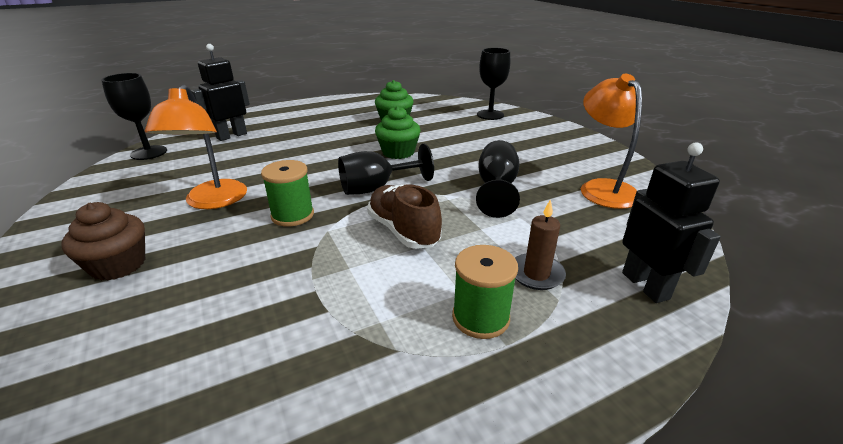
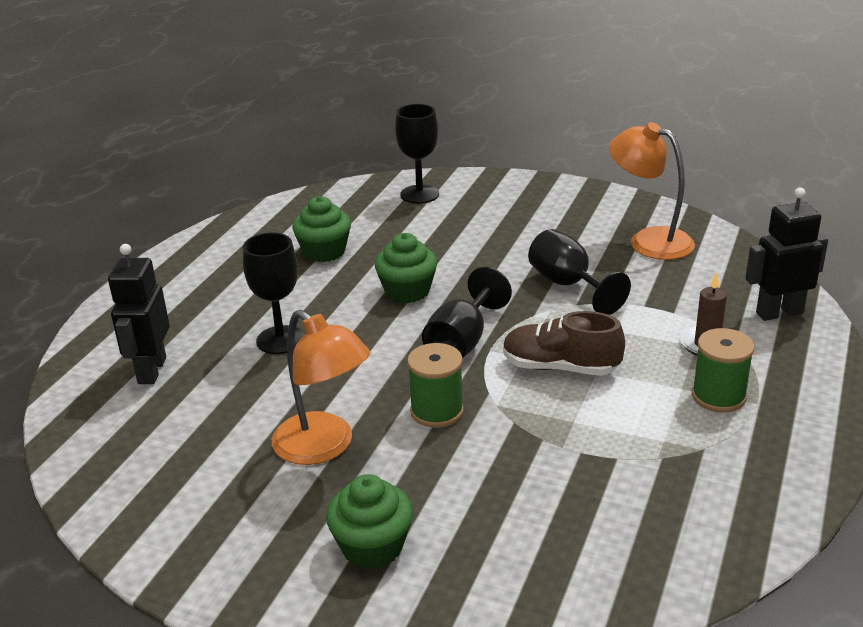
camera: 40 degrees left, 0 degrees up
brown cupcake [62,202,145,281] -> green cupcake [326,474,413,569]
black goblet [101,73,167,160] -> black goblet moved to [243,232,304,354]
black robot [622,142,721,303] -> black robot turned 45 degrees counterclockwise [745,188,828,321]

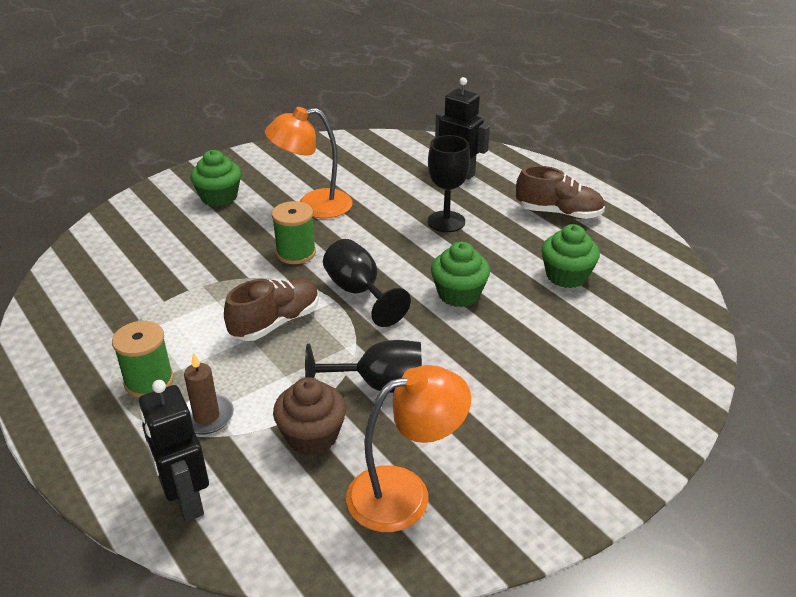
camera: 120 degrees right, 5 degrees up
black goblet [395,104,439,204] -> none
black robot [745,188,828,321] -> black robot turned 135 degrees clockwise [139,380,209,522]
none -> brown cupcake [273,377,346,455]
none -> brown shoe [516,166,605,219]

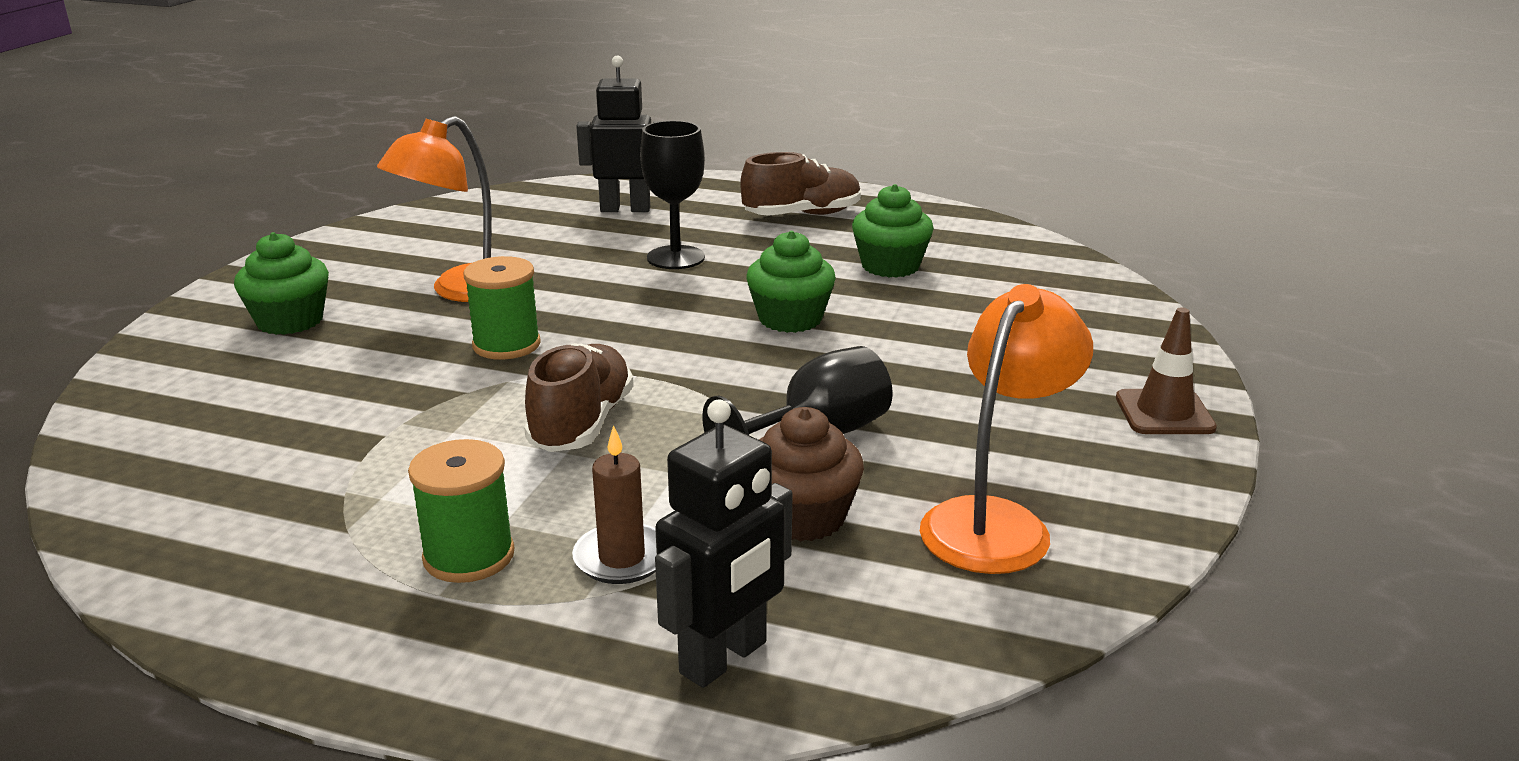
camera: 35 degrees left, 10 degrees down
black robot [139,380,209,522] -> black robot turned 75 degrees counterclockwise [655,400,793,688]
black goblet [323,239,411,327] -> none
none -> brown traffic cone [1116,307,1217,434]

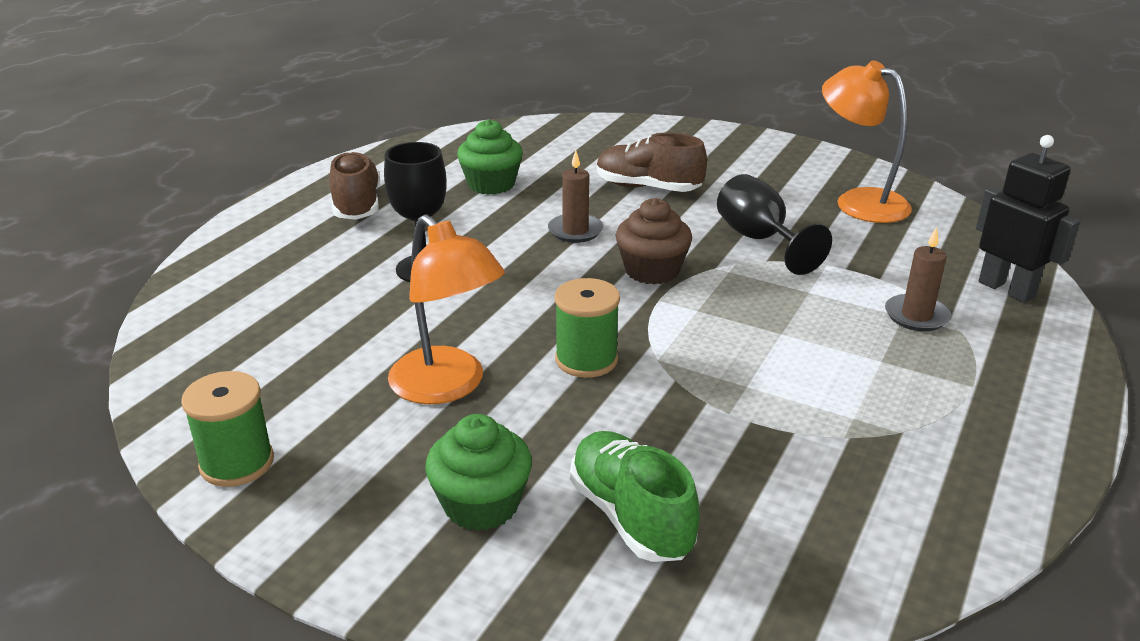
camera: 80 degrees left, 5 degrees up
green spool [408,439,515,583] -> green spool moved to [181,371,274,487]
brown shoe [524,343,634,452] -> brown shoe moved to [597,133,707,192]
black robot [576,56,660,212] -> none
green cupcake [746,231,836,333] -> brown candle [548,151,603,243]
brown cupcake [759,407,864,542] -> brown cupcake moved to [616,198,692,284]
brown traffic cone [1116,307,1217,434] -> none
none -> green shoe [570,431,700,562]

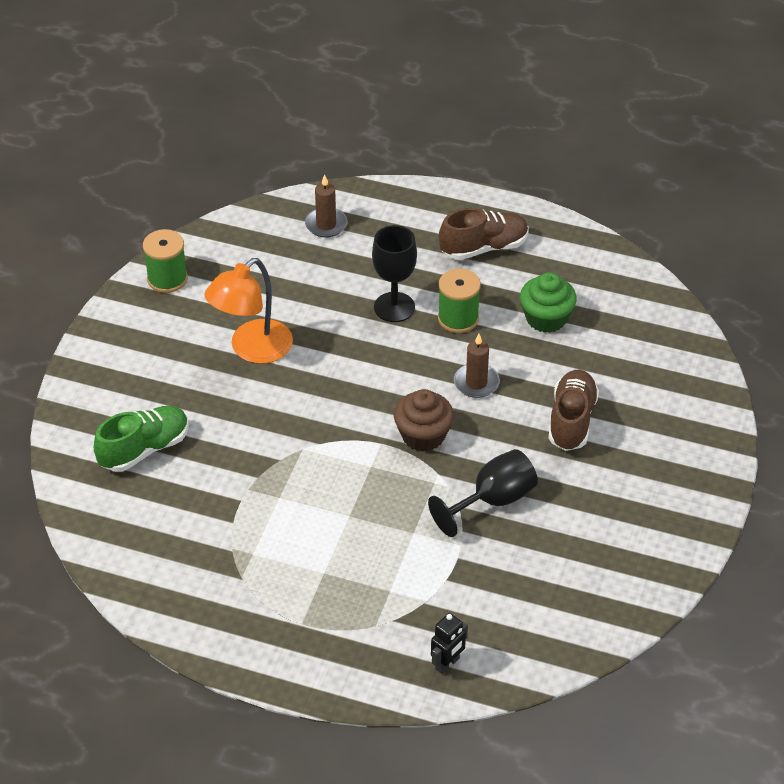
camera: 80 degrees right, 15 degrees up
green cupcake [425,414,532,531] -> none
green spool [555,278,620,378] -> green spool moved to [438,269,481,333]
orange lamp [822,60,912,223] -> none
brown candle [885,227,952,331] -> brown candle moved to [305,174,348,237]
black robot [976,135,1080,303] -> black robot [431,613,468,674], size x0.60

